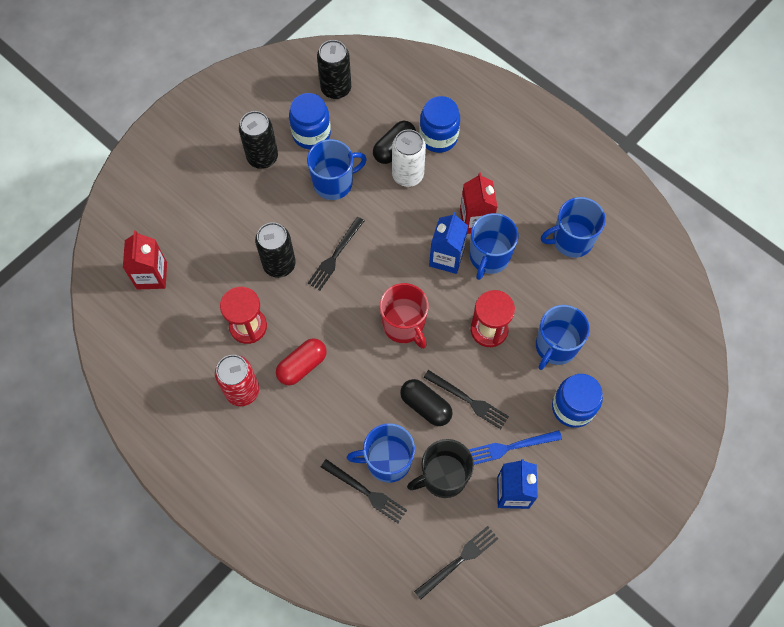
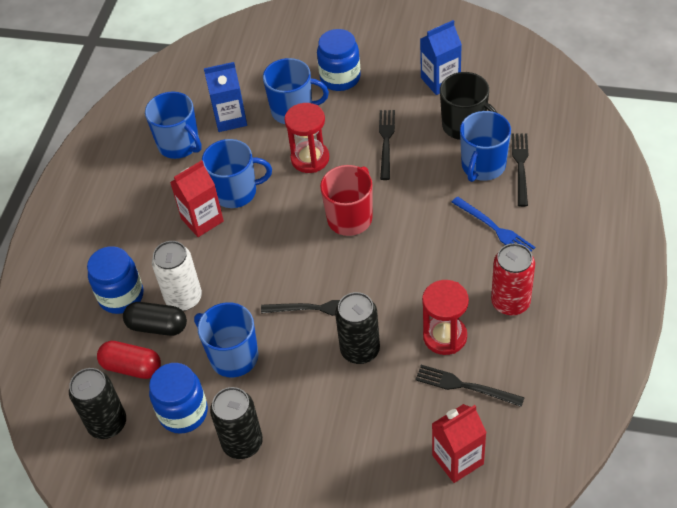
camera: 115 degrees left, 15 degrees down
red capsule [276,338,327,385] -> red capsule moved to [97,341,161,379]
blue mug [347,423,415,483] -> blue mug turned 60 degrees clockwise [460,111,511,182]
black capsule [400,379,453,426] -> none
black fork [414,526,498,600] -> black fork moved to [415,365,525,407]
blue carton [429,212,468,274] -> blue carton moved to [204,62,247,132]
blue fork [468,430,562,465] -> blue fork moved to [452,196,535,252]

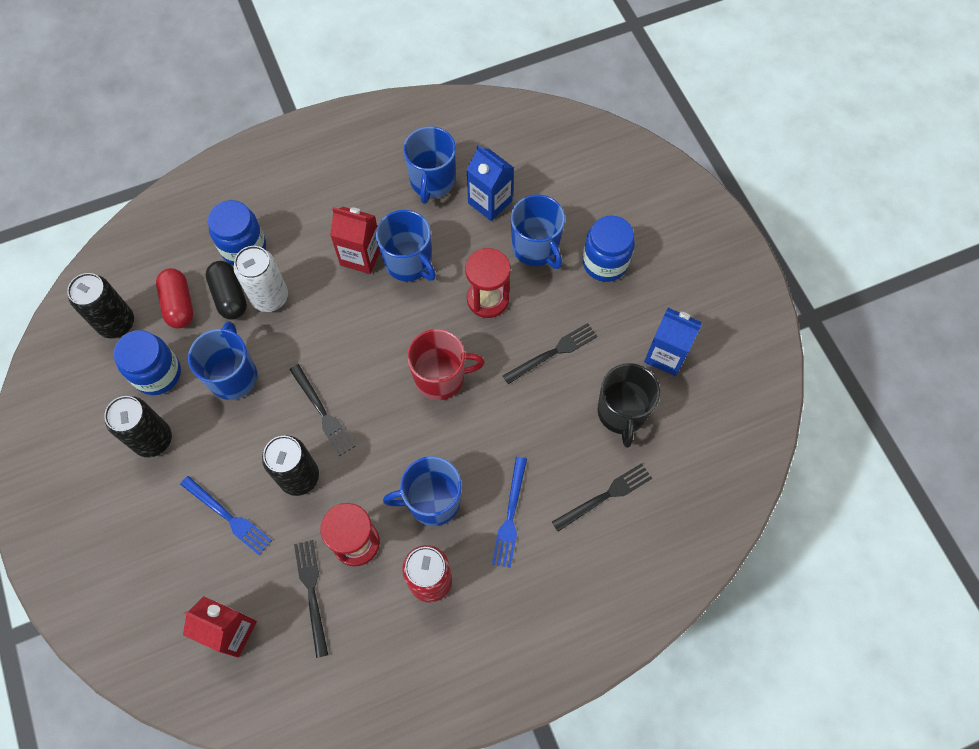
camera: 50 degrees right, 15 degrees up
blue mug [460,111,511,182] -> blue mug moved to [383,456,461,526]
none -> blue fork [180,476,272,555]

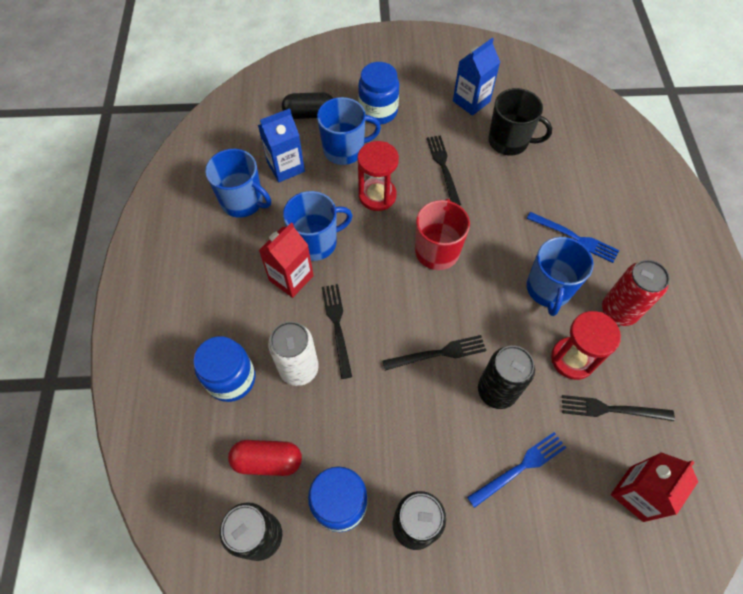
camera: 70 degrees left, 5 degrees down
blue mug [188,321,257,400] -> none
black capsule [205,261,247,320] -> black capsule moved to [282,92,333,119]
black fork [552,463,652,531] -> black fork moved to [322,284,352,379]

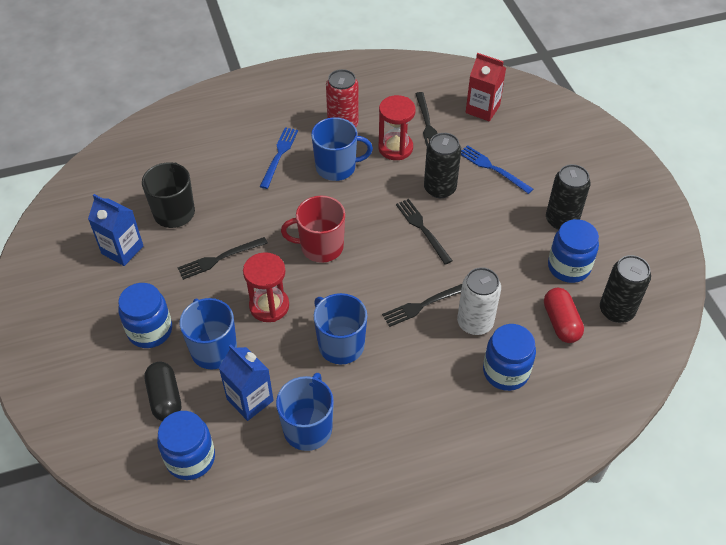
camera: 105 degrees left, 10 degrees down
red carton [258,222,314,298] -> none
none -> blue jar [157,411,215,480]

